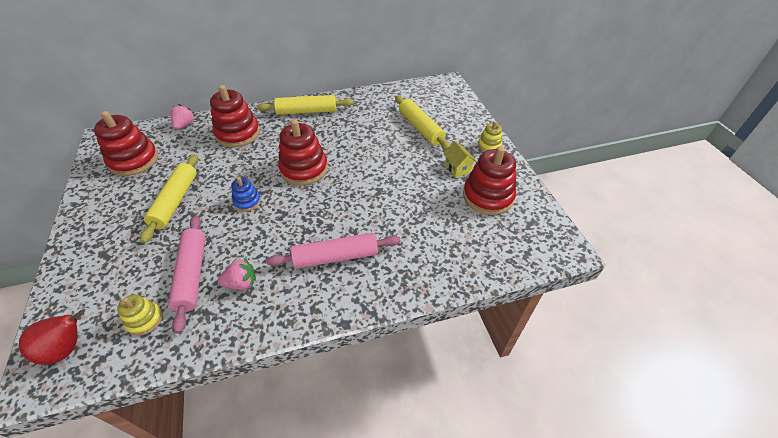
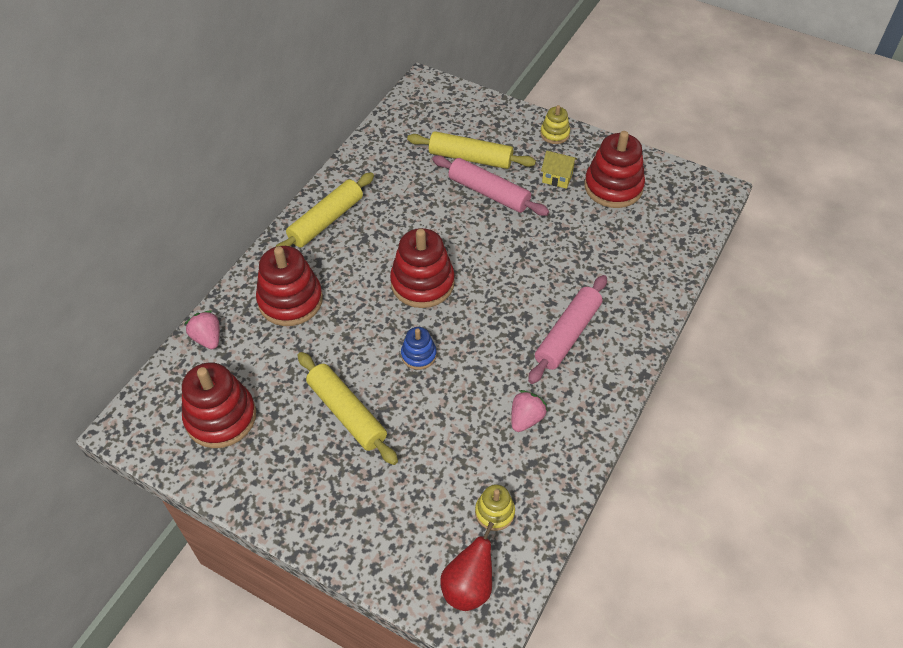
camera: 45 degrees left, 5 degrees up
pink rolling pin [168,215,205,334] -> pink rolling pin moved to [432,155,549,216]

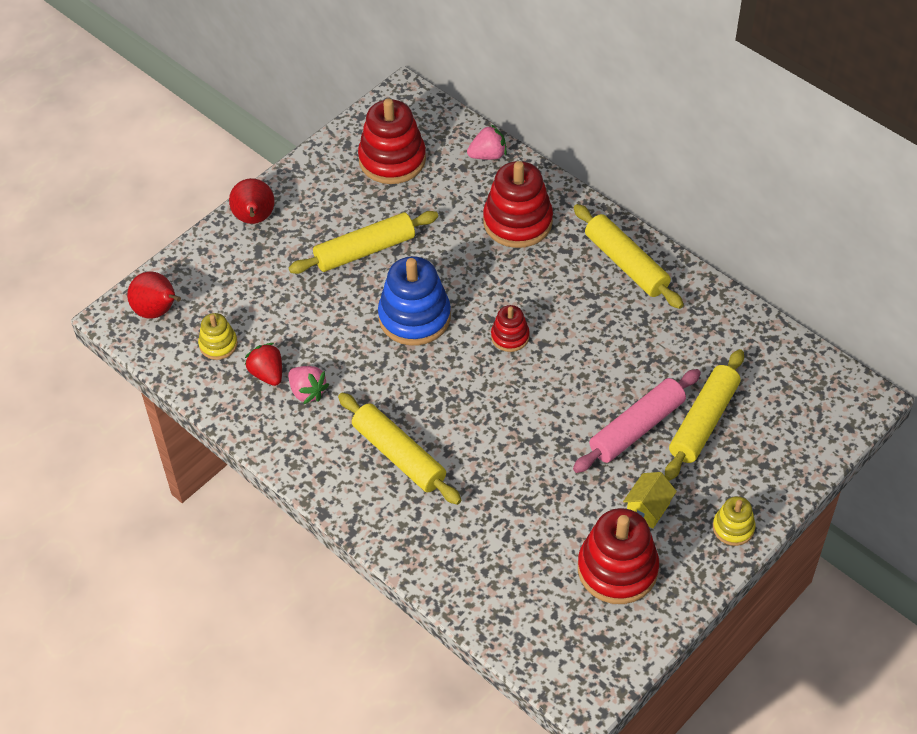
camera: 105 degrees right, 0 degrees up
red stacking toy [390,228,455,308] -> red stacking toy [491,305,530,352], size x0.53
blue stacking toy [401,327,437,370] -> blue stacking toy [378,256,451,346], size x1.90
pink rolling pin [528,275,607,384] -> yellow rolling pin [338,393,462,505]
none -> red pear [229,178,274,224]
none -> red strawberry [245,343,282,386]

